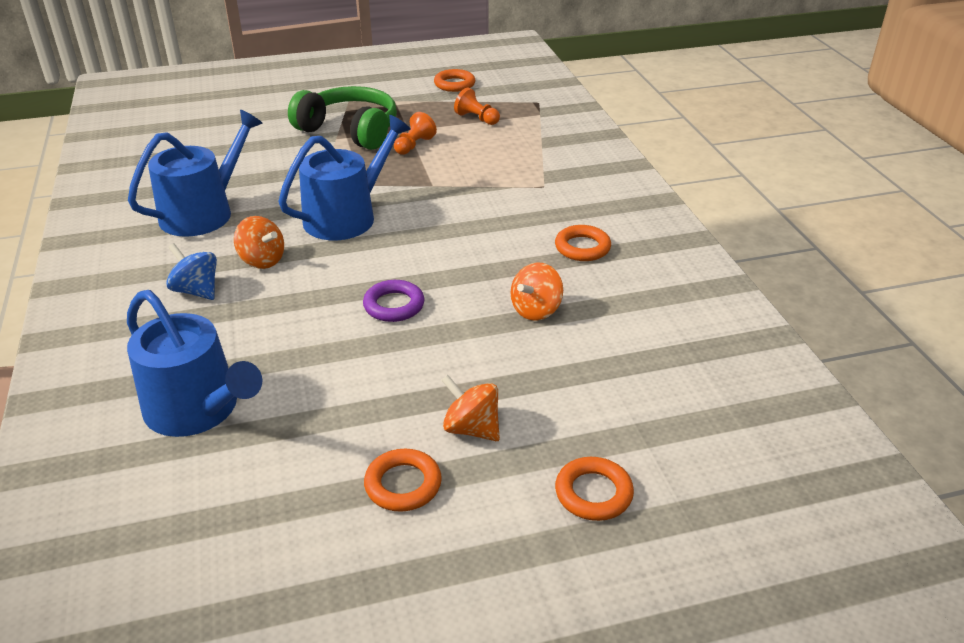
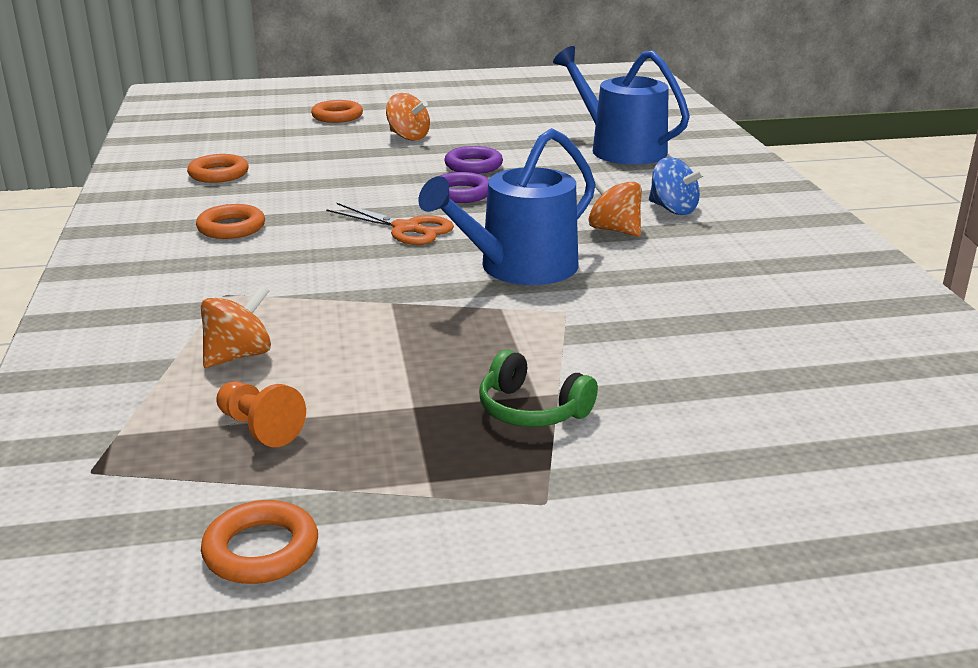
camera: 175 degrees left, 10 degrees down
blue watering can [128,110,263,237] -> none
green headphones [288,86,397,150] -> green headphones [479,349,598,427], size x0.54
orange ring [364,449,442,512] -> orange ring moved to [187,154,249,183]
orange pawn [394,112,437,155] -> none
orange spinning top [511,263,563,321] -> orange spinning top moved to [201,285,271,368]
none -> orange scissors [326,203,454,245]
none -> purple ring [444,146,503,174]

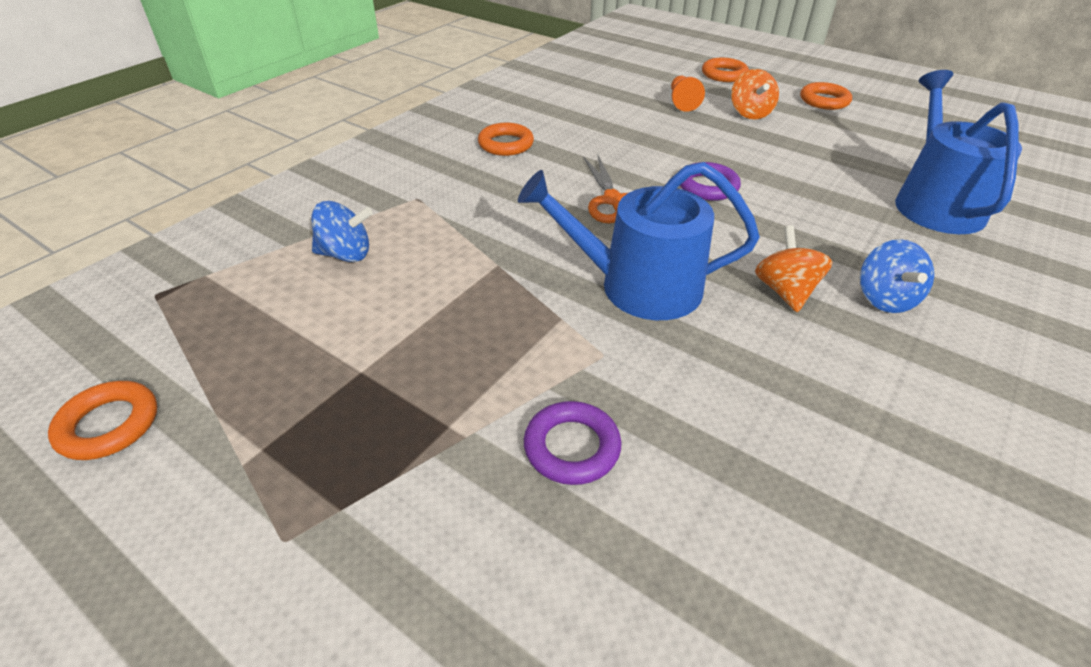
camera: 45 degrees right, 15 degrees up
orange ring [187,154,249,183] -> orange ring moved to [800,82,852,110]
orange spinning top [201,285,271,368] -> blue spinning top [312,201,373,262]
orange pawn [216,381,306,447] -> orange pawn moved to [671,76,705,112]
purple ring [444,146,503,174] -> purple ring moved to [524,401,622,485]
green headphones [479,349,598,427] -> none

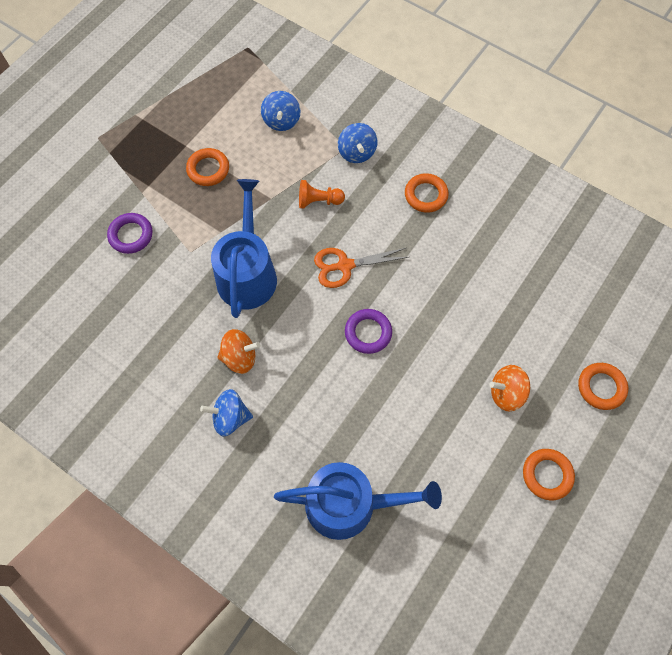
camera: 90 degrees right, 25 degrees up
orange ring [48,381,157,460] -> orange ring moved to [186,148,229,186]
orange pawn [671,76,705,112] -> orange pawn moved to [299,180,345,209]
none -> blue spinning top [338,123,378,163]

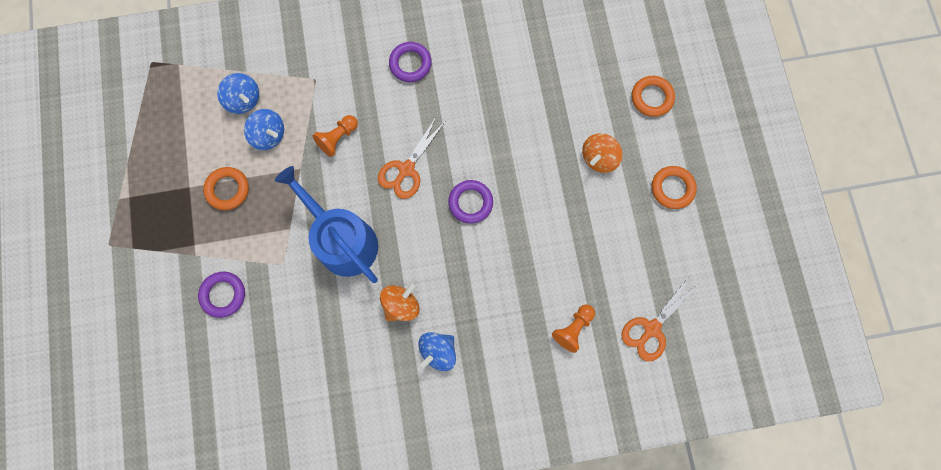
camera: 45 degrees left, 10 degrees up
blue watering can [274,462,442,540] -> orange pawn [552,305,595,353]
blue spinning top [338,123,378,163] -> blue spinning top moved to [244,109,284,150]
orange ring [405,173,449,213] -> purple ring [389,42,432,82]
none -> orange scissors [621,277,697,362]

